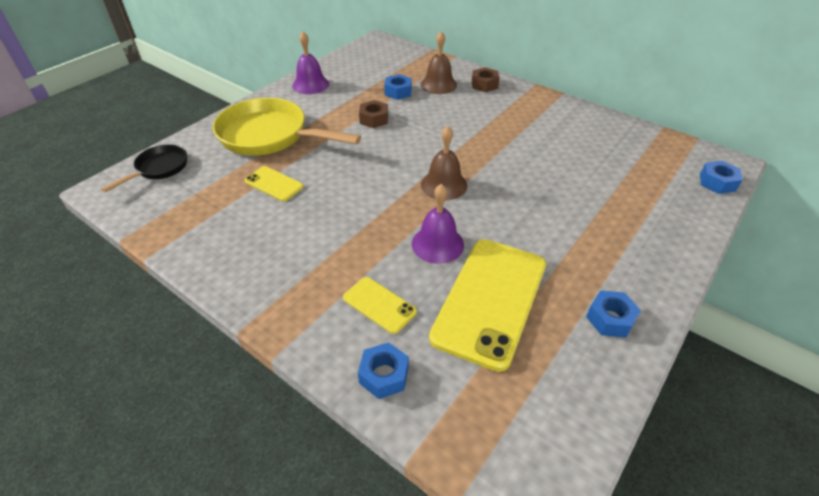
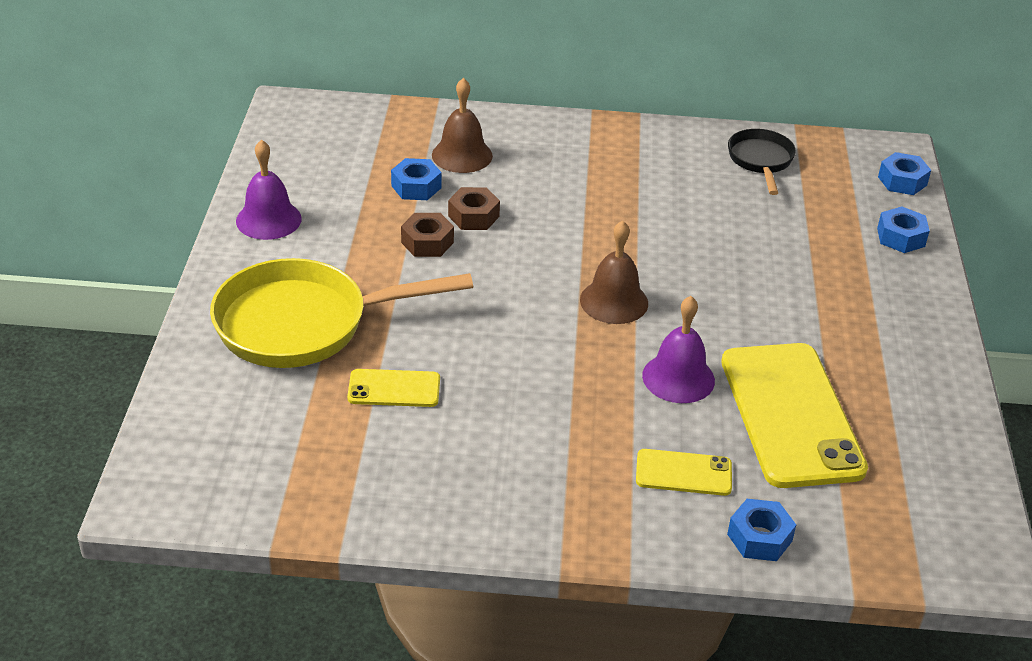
camera: 35 degrees left, 5 degrees down
black pan [101,144,187,192] -> black pan moved to [728,129,796,195]
brown nut [472,67,500,92] -> brown nut moved to [448,187,500,230]
blue nut [586,290,641,338] -> blue nut moved to [877,207,930,253]

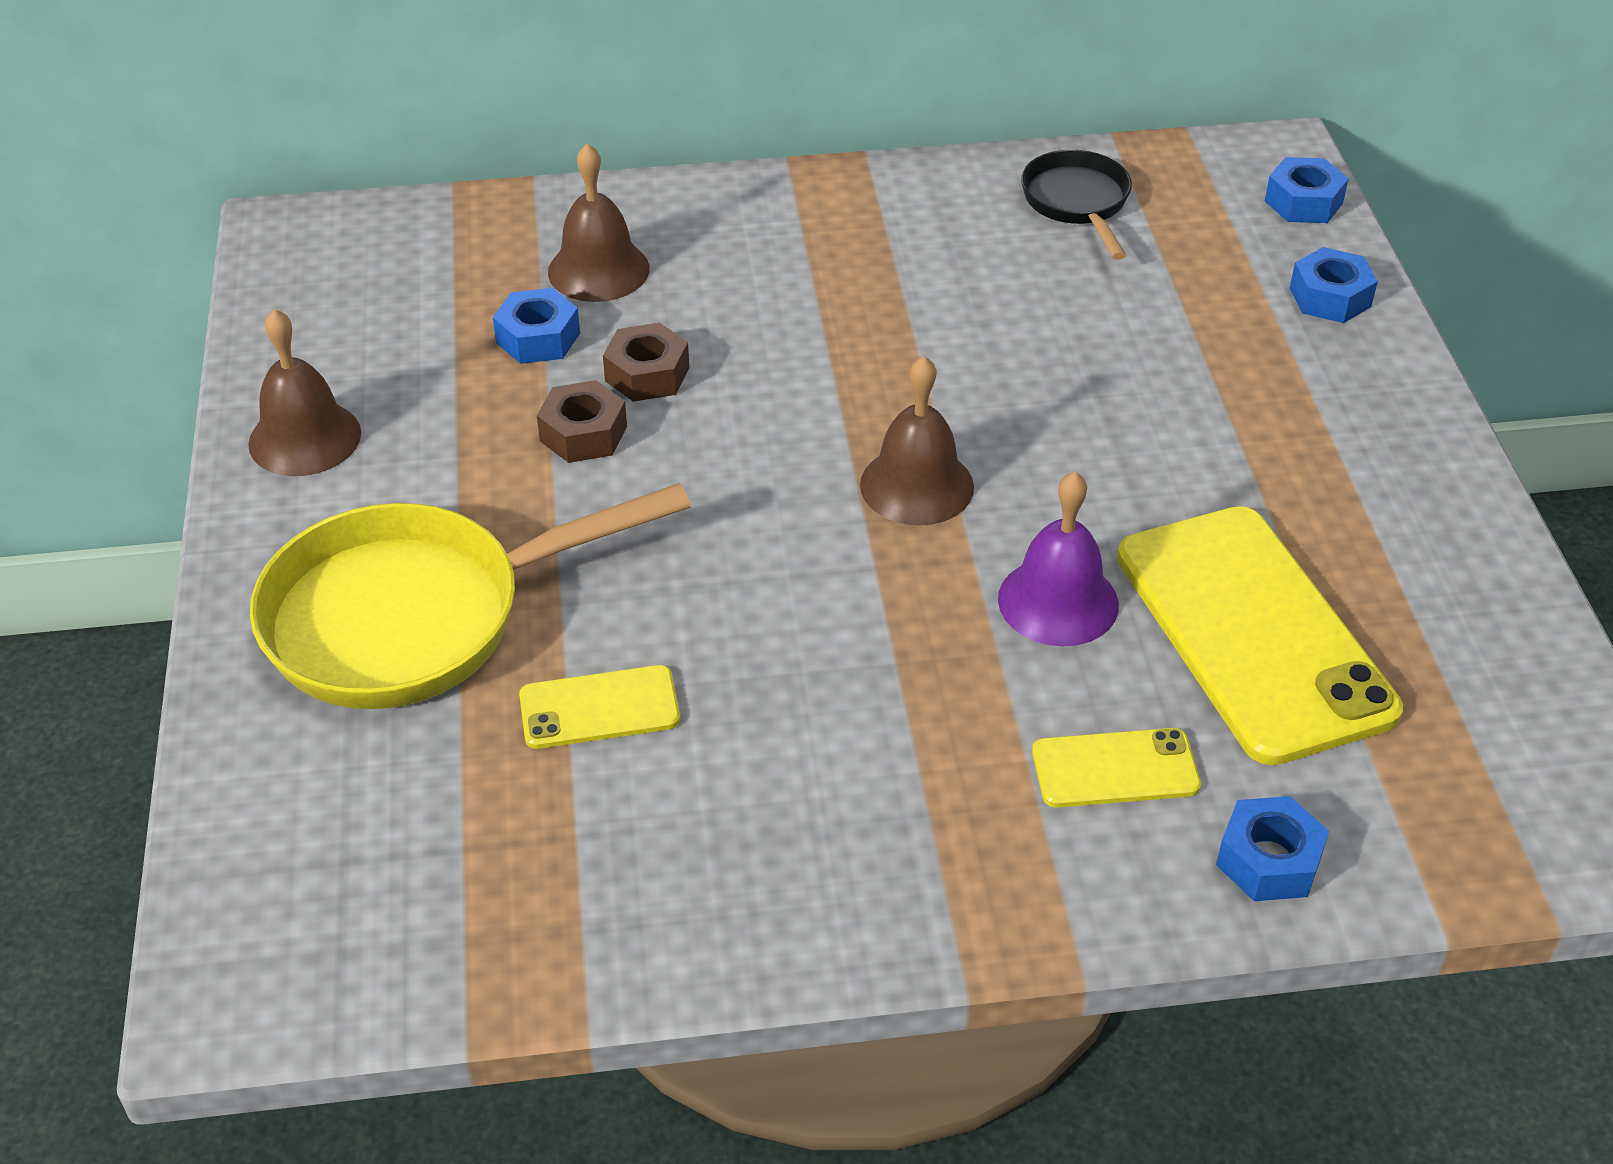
camera: 10 degrees left, 5 degrees up
purple bell [236,139,302,240] -> brown bell [248,309,361,476]

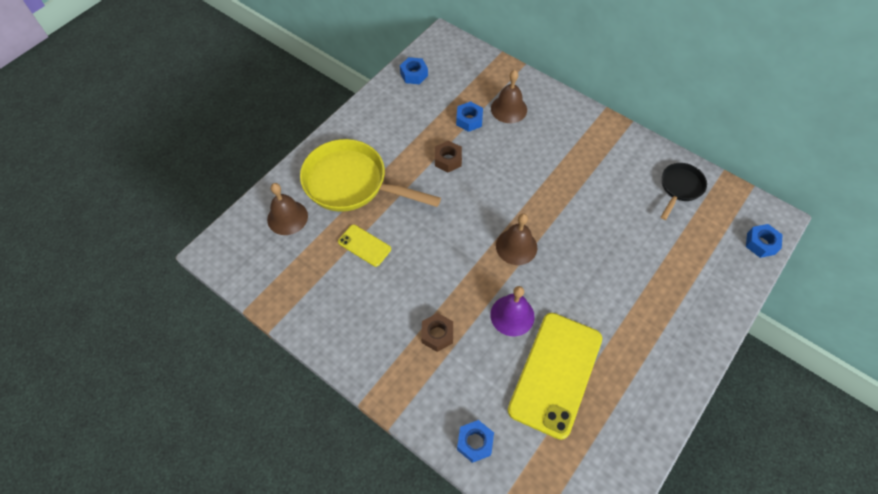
camera: 45 degrees right, 15 degrees up
brown bell [248,309,361,476] -> brown bell moved to [267,183,308,235]
brown nut [603,323,689,402] -> brown nut moved to [421,313,453,352]
yellow phone [1032,728,1201,808] -> none
blue nut [1290,247,1378,323] -> blue nut moved to [400,57,428,84]

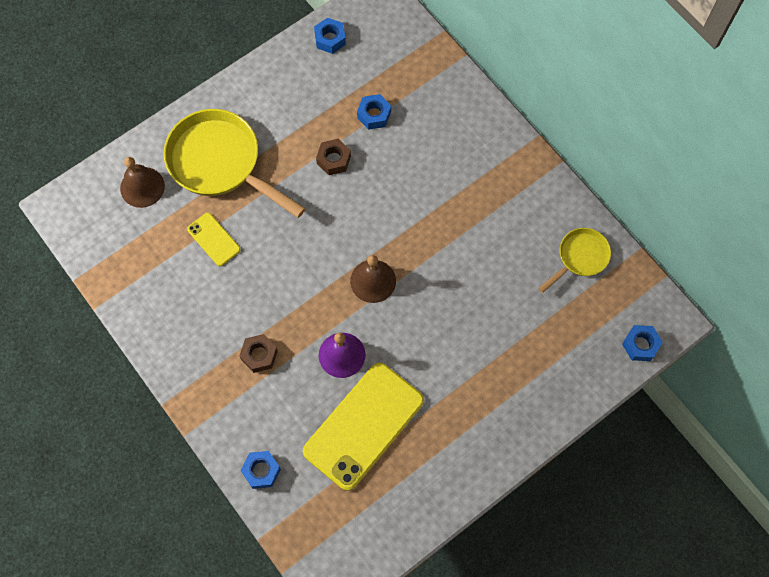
camera: 15 degrees right, 10 degrees up
brown bell [491,70,527,123] -> none
black pan [661,163,707,220] -> yellow pan [538,228,611,293]

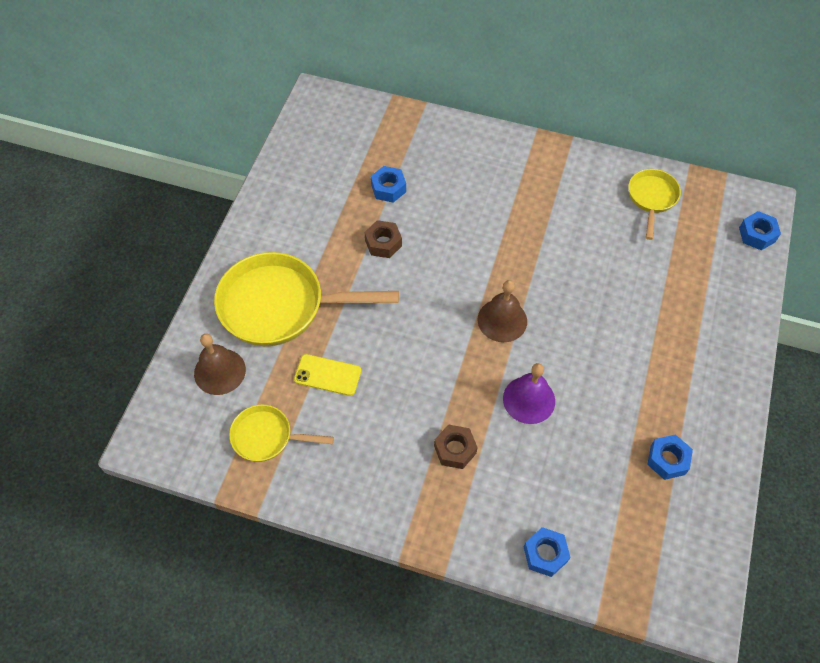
camera: 35 degrees left, 10 degrees down
yellow phone [303,363,424,491] -> none
blue nut [314,18,346,54] -> blue nut moved to [647,434,693,480]
none -> yellow pan [229,405,334,462]

